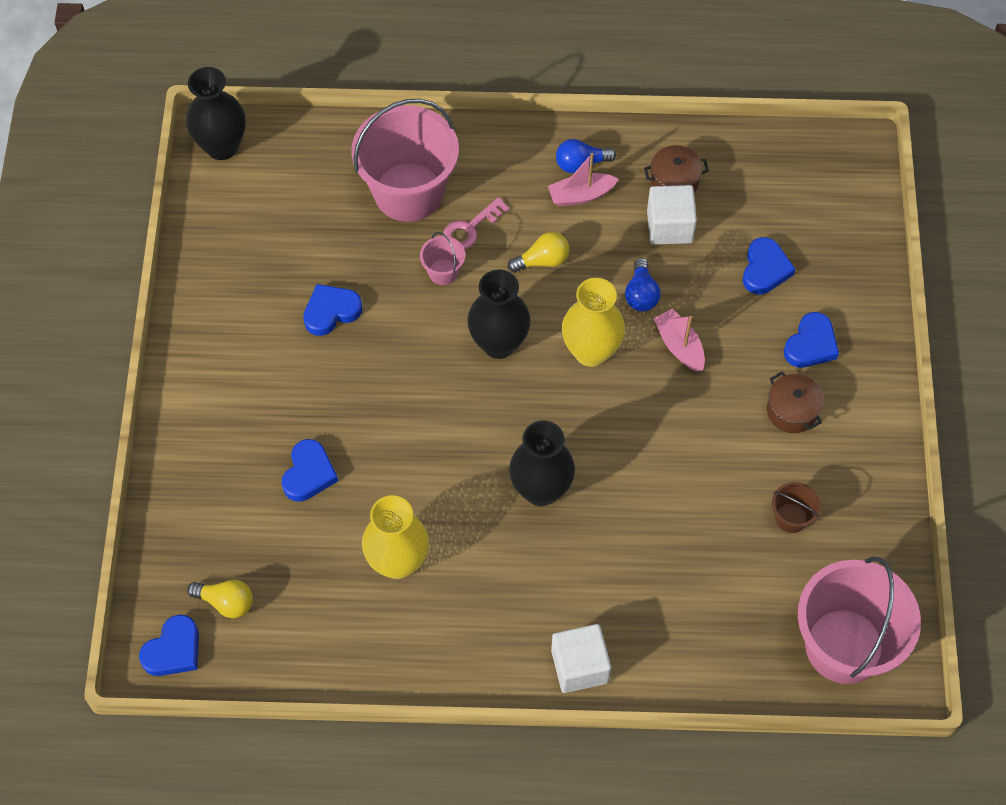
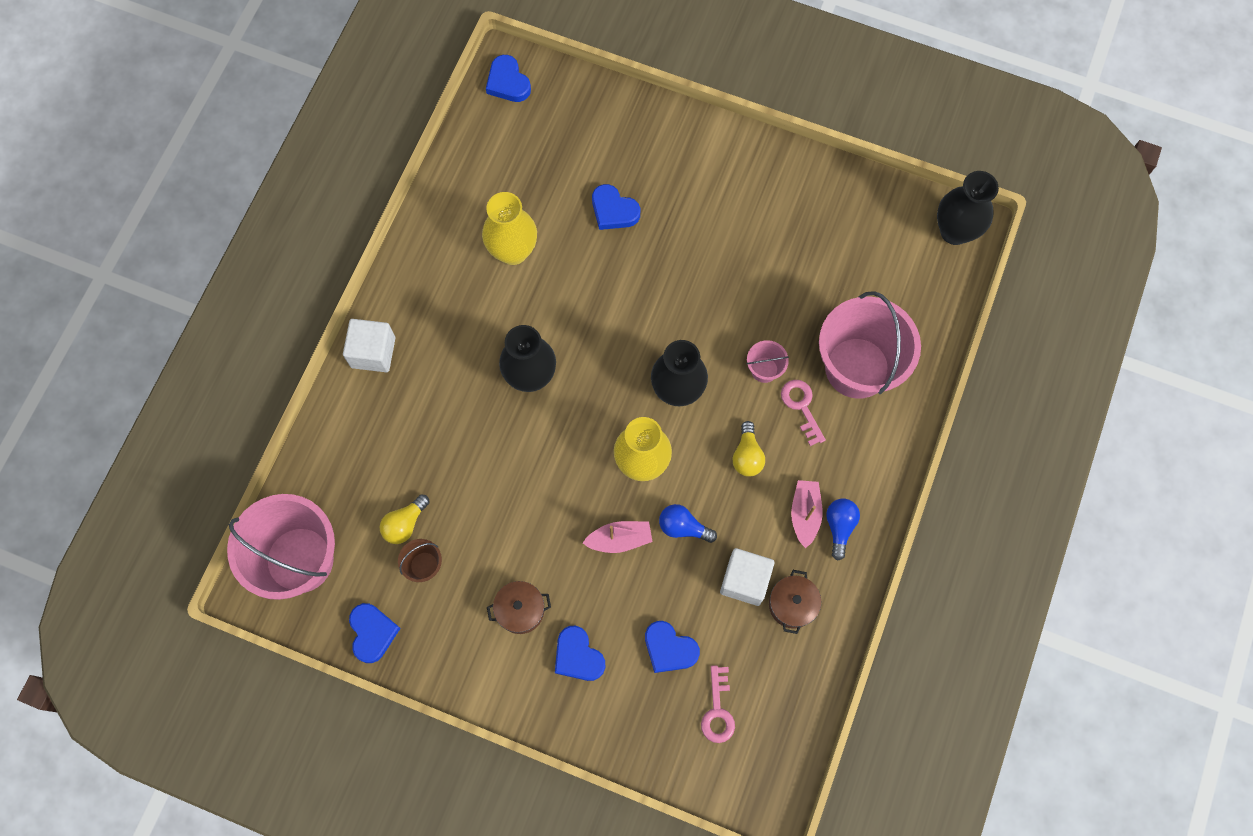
camera: 110 degrees right, 10 degrees up
yellow light bulb [187,580,253,618] -> yellow light bulb moved to [380,494,430,544]
blue heart [303,284,362,336] -> blue heart moved to [349,603,401,663]
none -> pink key [701,665,735,743]

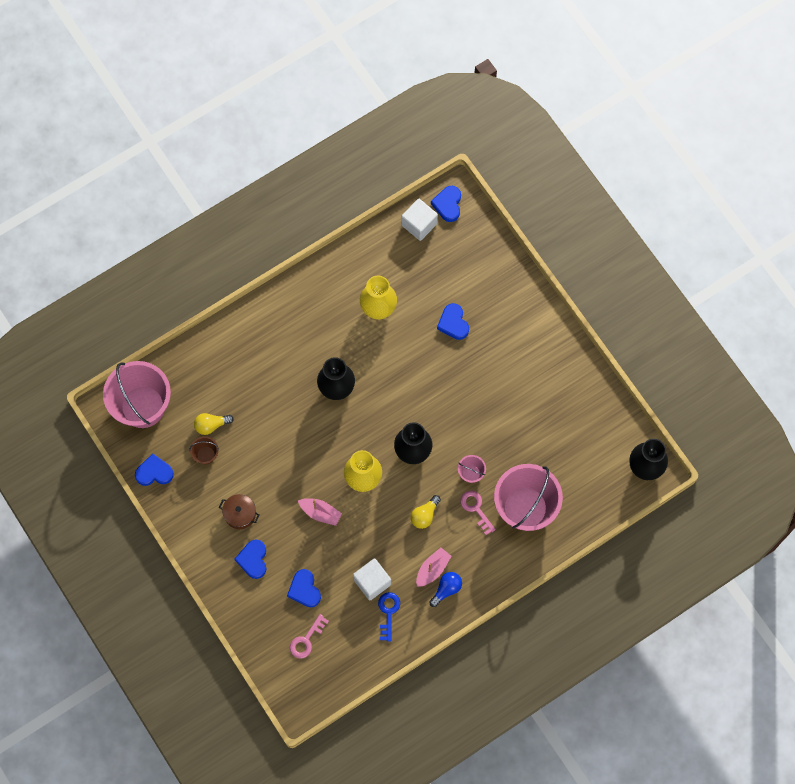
camera: 35 degrees right, 0 degrees up
white cube [343,319,395,372] -> white cube moved to [401,198,438,241]
blue heart [349,603,401,663] -> blue heart turned 120 degrees counterclockwise [135,453,174,486]
blue light bulb [659,504,717,543] -> none
brown pot [769,570,821,634] -> blue key [378,592,400,642]
pink key [781,380,826,446] -> pink key turned 45 degrees counterclockwise [460,491,496,535]

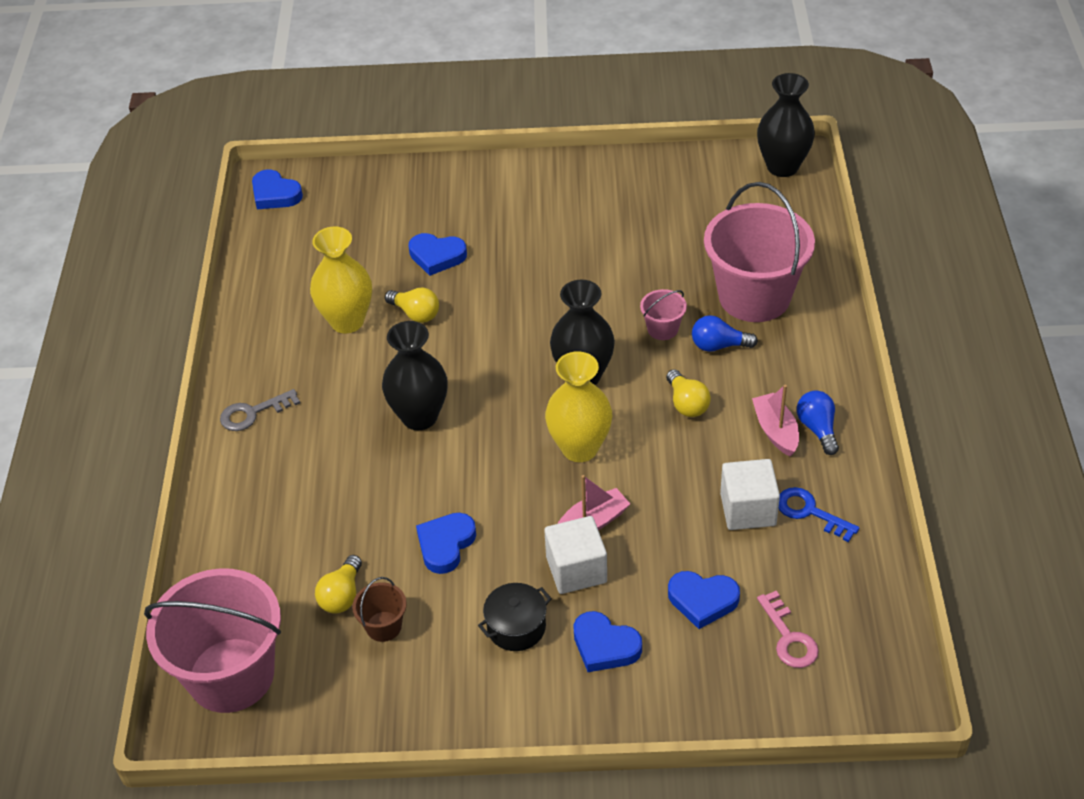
camera: 55 degrees left, 25 degrees down
blue heart [135,453,174,486] -> blue heart moved to [416,513,476,574]
brown pot [219,494,259,529] -> black pot [478,583,552,651]
white cube [401,198,438,241] -> white cube moved to [544,516,607,594]
pink key [460,491,496,535] -> blue light bulb [692,315,758,352]
none -> grey key [220,389,300,431]
none -> yellow light bulb [385,288,439,323]

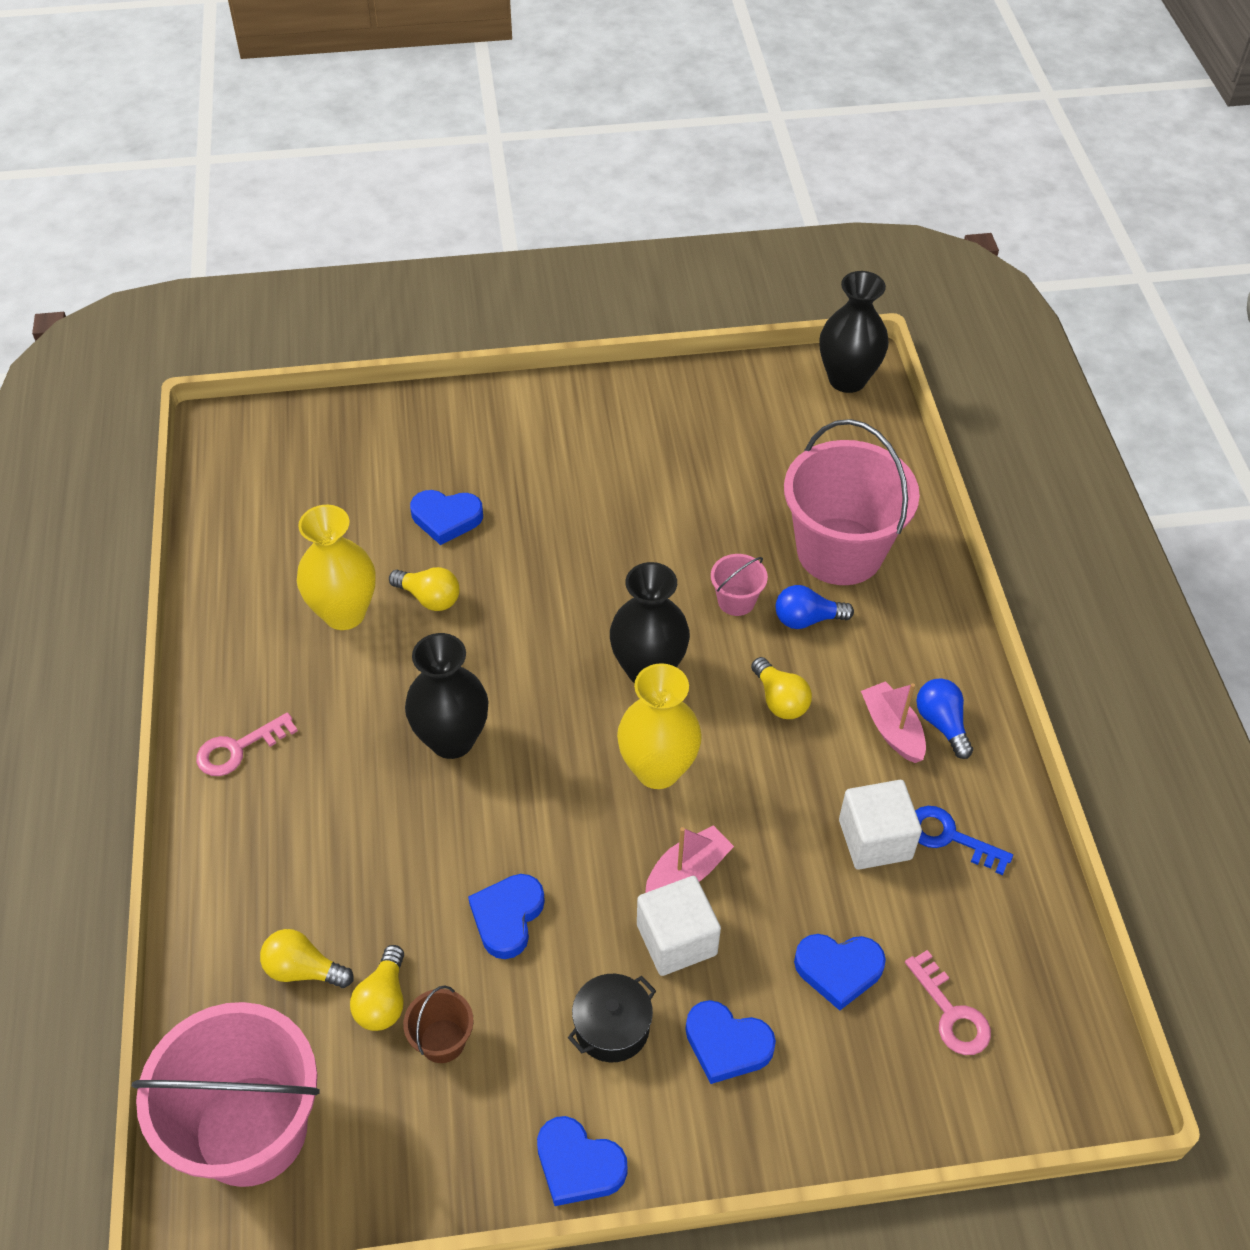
camera: 10 degrees left, 5 degrees up
grey key [220,389,300,431] -> pink key [196,712,298,776]
blue heart [252,169,303,209] -> blue heart moved to [537,1116,628,1206]
none -> yellow light bulb [260,929,353,988]

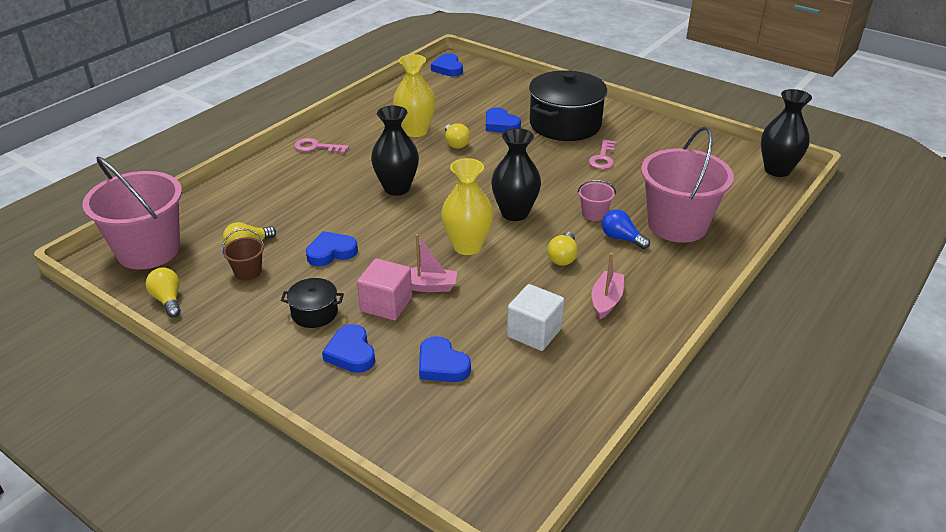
camera: 45 degrees right, 15 degrees down
yellow light bulb [260,929,353,988] -> yellow light bulb moved to [146,267,181,317]
blue heart [537,1116,628,1206] -> blue heart moved to [431,53,463,76]
white cube [637,876,721,976] -> pink cube [357,259,412,320]
pink key [905,950,991,1055] -> pink key moved to [589,139,616,169]
blue key [915,806,1013,875] -> none
blue light bulb [916,678,973,759] -> none
none -> black pot [529,70,607,141]

